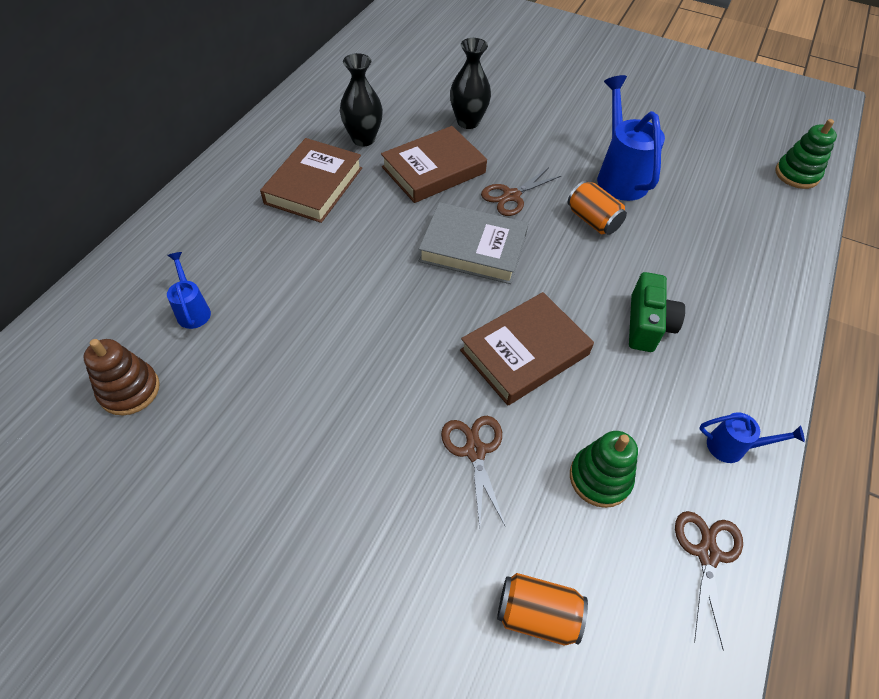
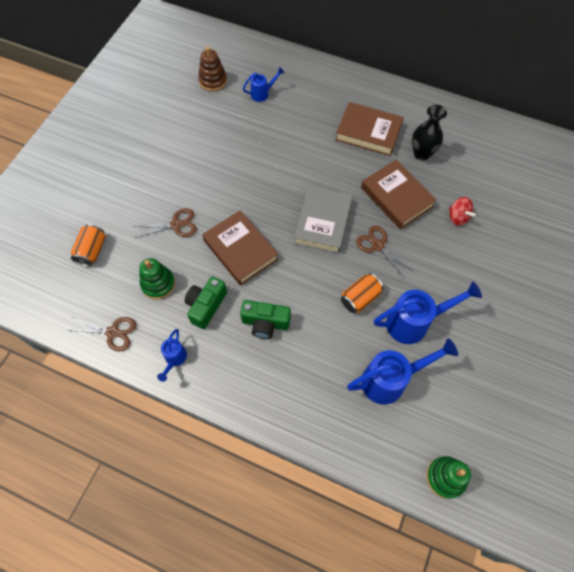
camera: 90 degrees right, 10 degrees up
black vase [450,38,491,129] -> red spinning top [449,197,475,226]
none -> green camera [185,277,227,329]
none -> blue watering can [347,338,458,404]

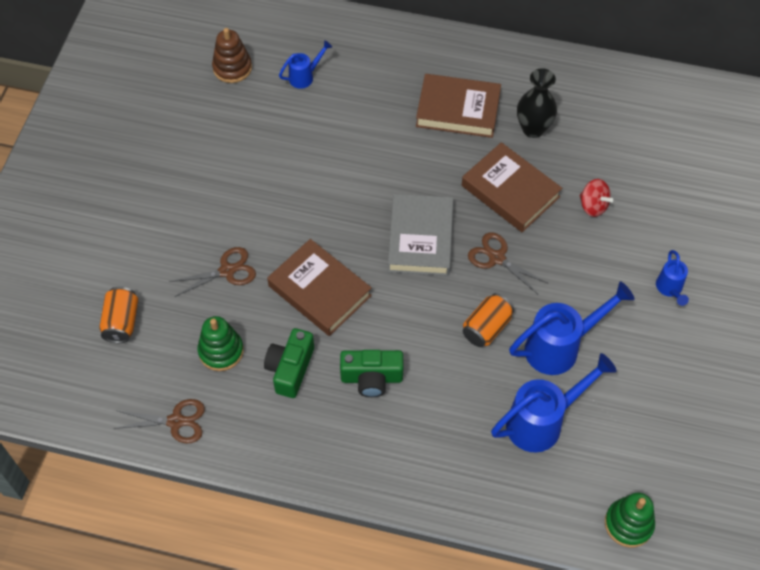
camera: 10 degrees left, 5 degrees down
blue watering can [157,329,187,382] -> blue watering can moved to [656,250,689,306]

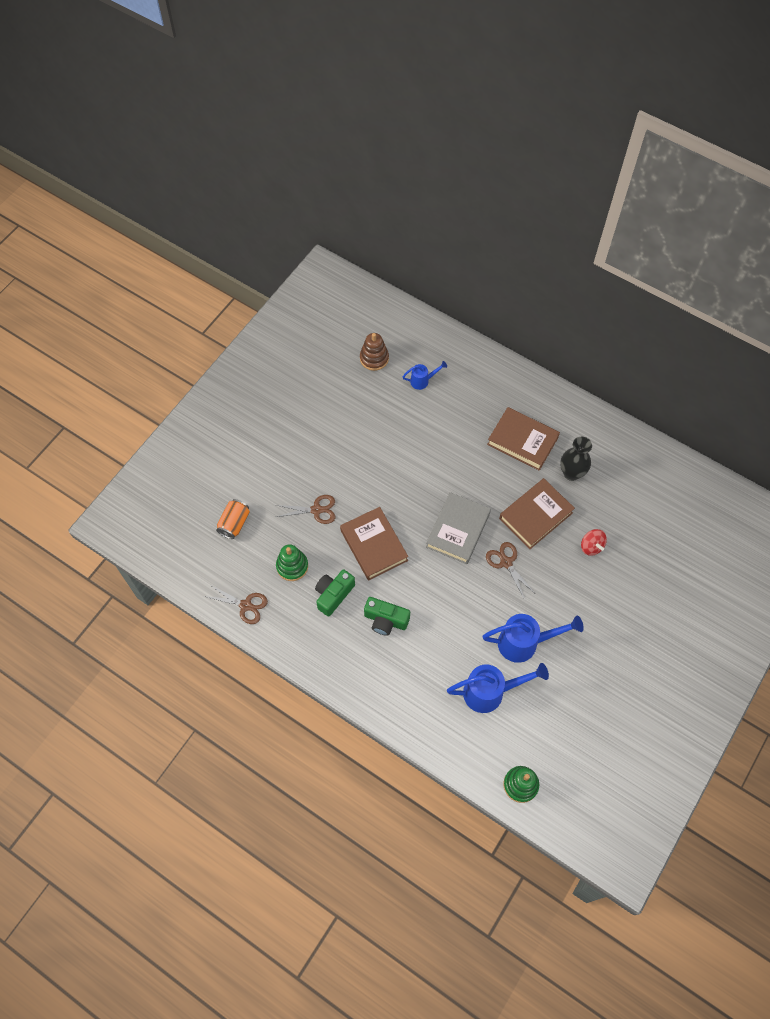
camera: 20 degrees right, 5 degrees up
brown book [462,142,562,232] -> brown book turned 75 degrees clockwise [499,478,575,549]
orange can [463,293,514,347] -> none
blue watering can [656,250,689,306] -> none

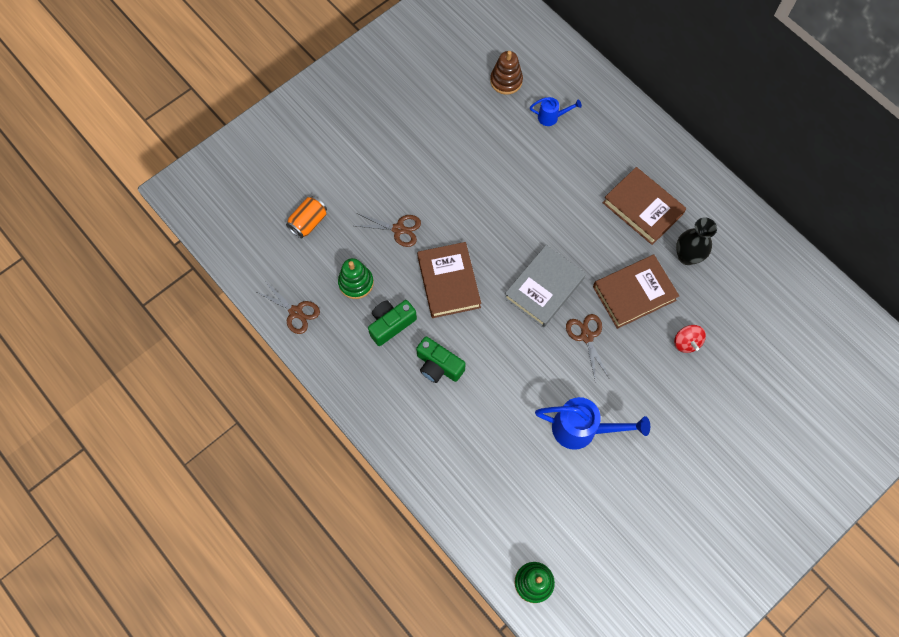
camera: 15 degrees right, 5 degrees up
blue watering can [447,663,549,713] -> none

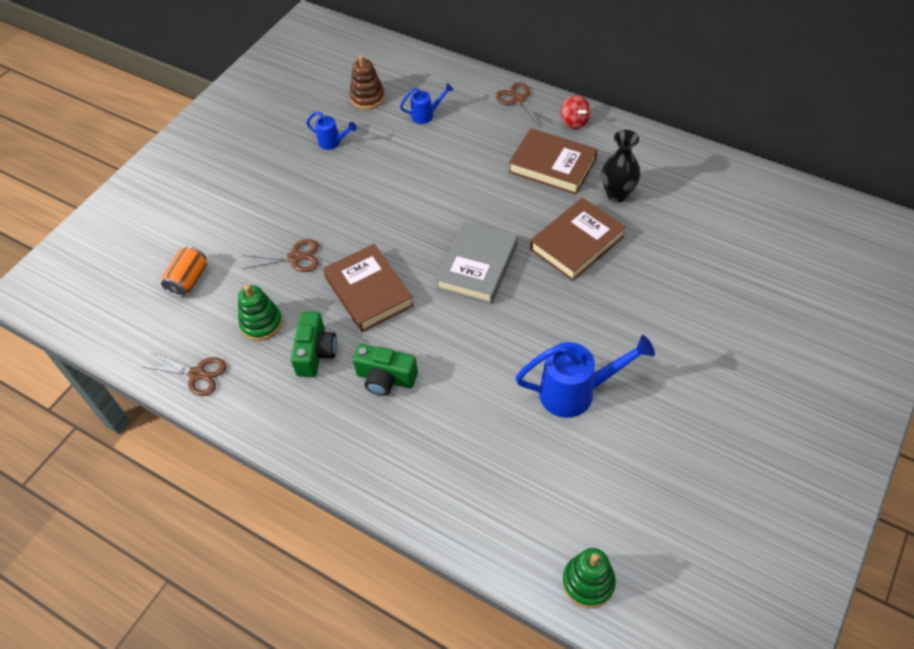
camera: 15 degrees left, 15 degrees down
green camera [368,300,417,346] -> green camera turned 150 degrees clockwise [291,312,337,377]
brown scissors [566,314,609,379] -> brown scissors moved to [496,82,553,127]
red spinning top [674,325,706,353] -> red spinning top moved to [561,95,590,129]
none -> blue watering can [306,111,357,150]

